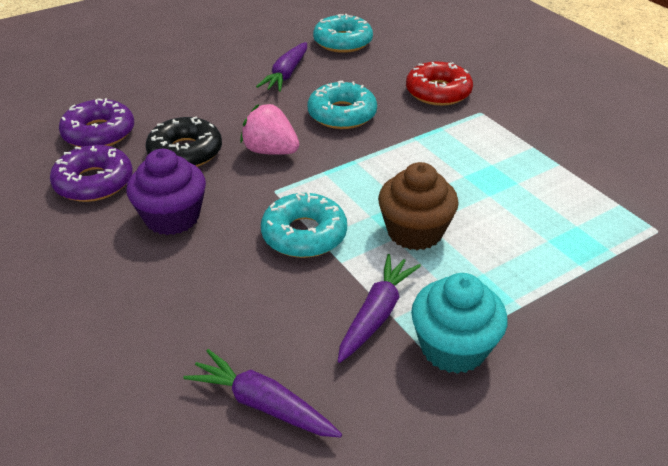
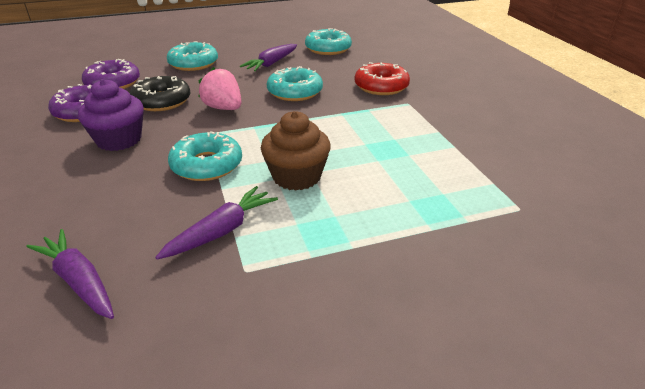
camera: 15 degrees right, 5 degrees down
turquoise cupcake [411,273,508,374] -> none
none -> turquoise donut [167,41,218,71]

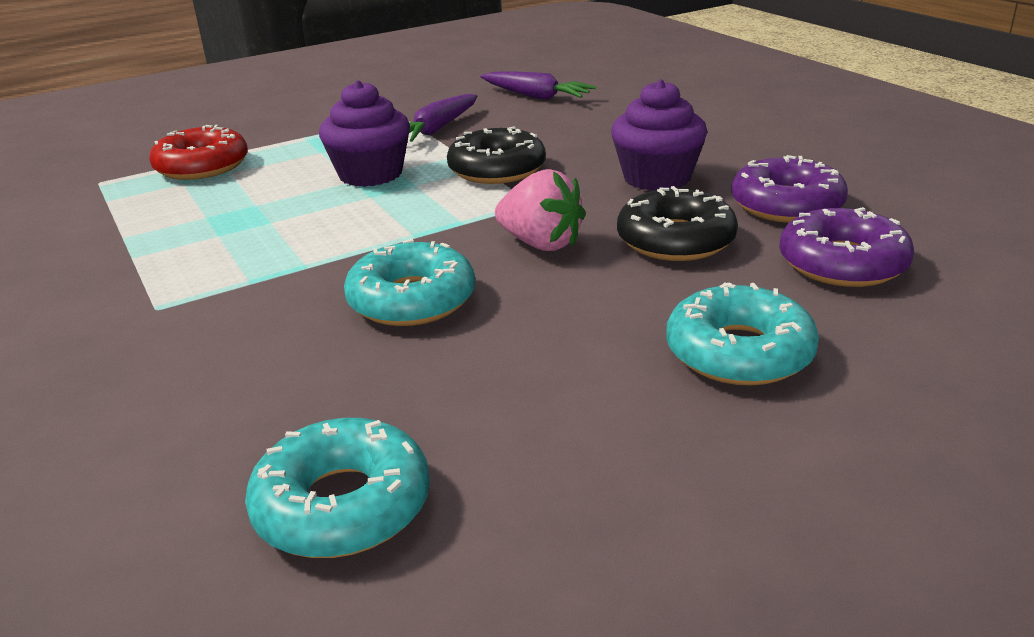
camera: 170 degrees right, 5 degrees down
turquoise donut [168,131,242,181] -> black donut [447,126,546,184]
purple carrot [240,44,297,71] -> none
brown cupcake [261,111,331,191] -> purple cupcake [319,80,410,187]
red donut [354,62,410,95] -> red donut moved to [149,125,248,180]

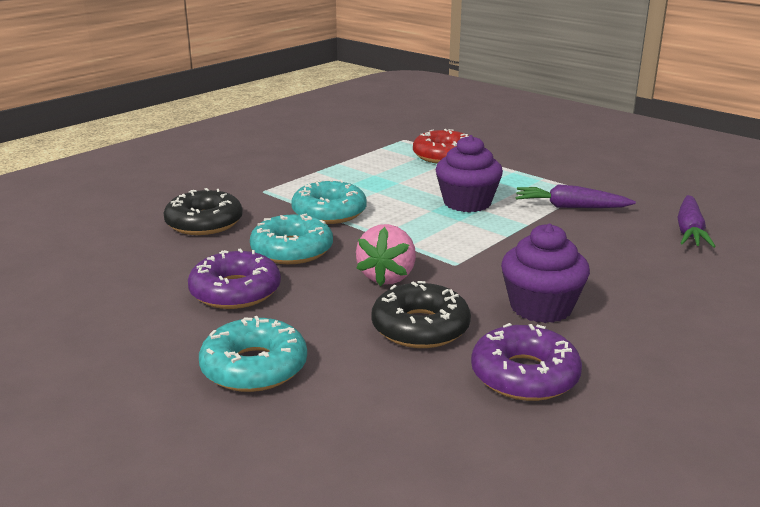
camera: 70 degrees right, 5 degrees down
turquoise donut [245,418,430,558] -> turquoise donut moved to [291,179,367,224]
black donut [447,126,546,184] -> black donut moved to [163,188,243,235]
purple donut [779,207,914,287] -> purple donut moved to [188,249,281,309]

